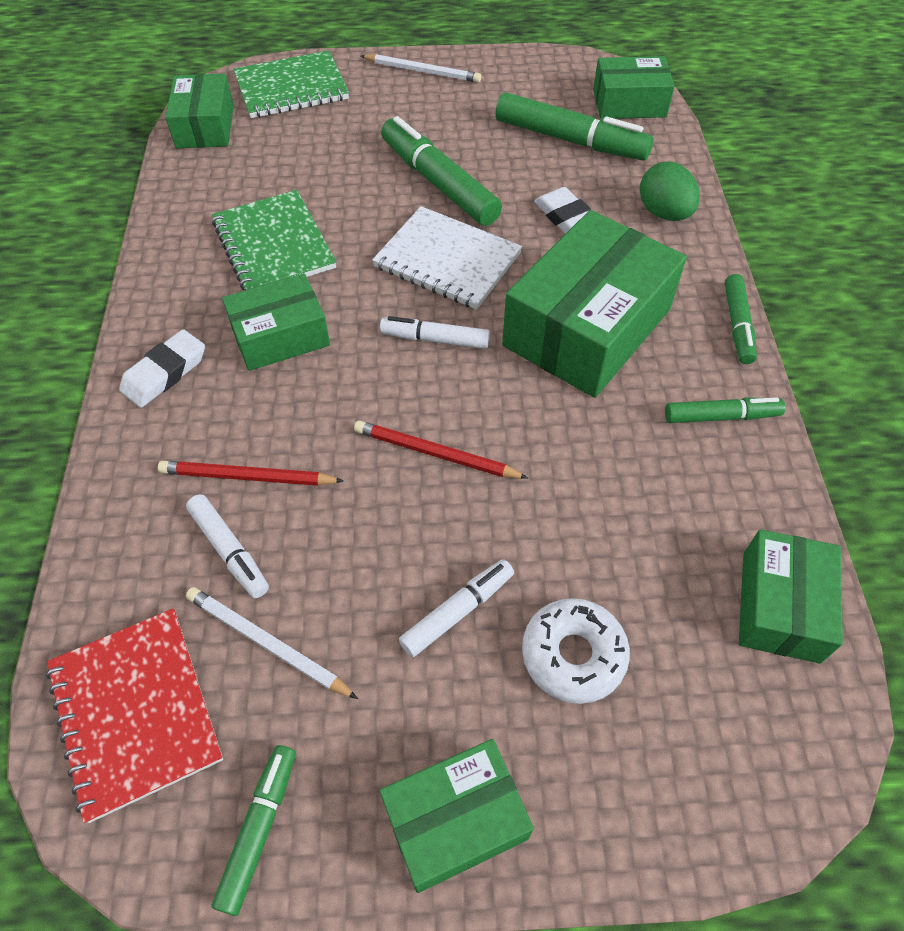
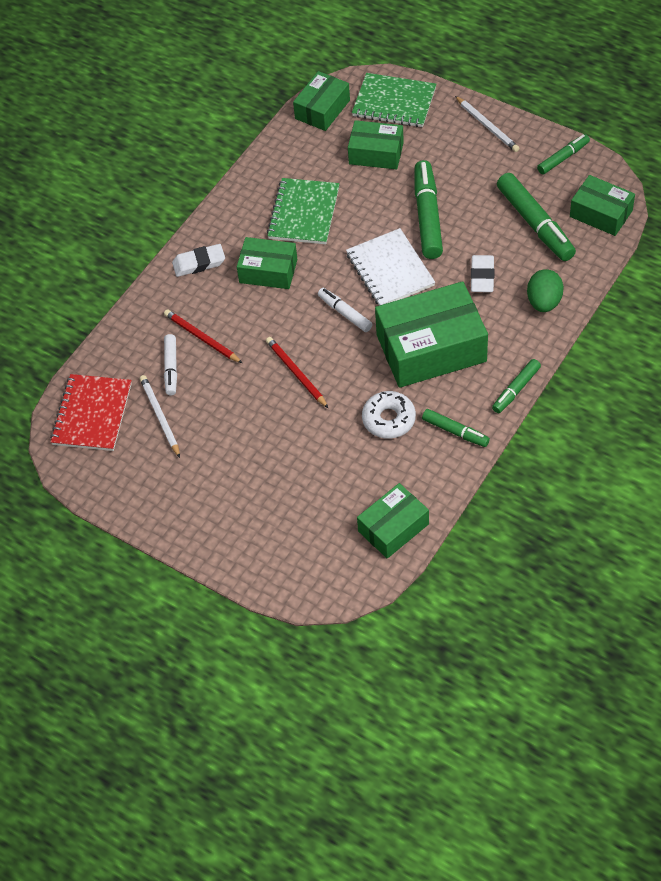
camera: 40 degrees right, 0 degrees up
green marker [212,745,296,916] -> green marker moved to [537,134,590,174]
green box [380,739,534,893] -> green box moved to [348,120,404,169]
white marker [399,559,514,657] -> none
white donut [522,598,630,704] -> white donut moved to [362,391,416,439]

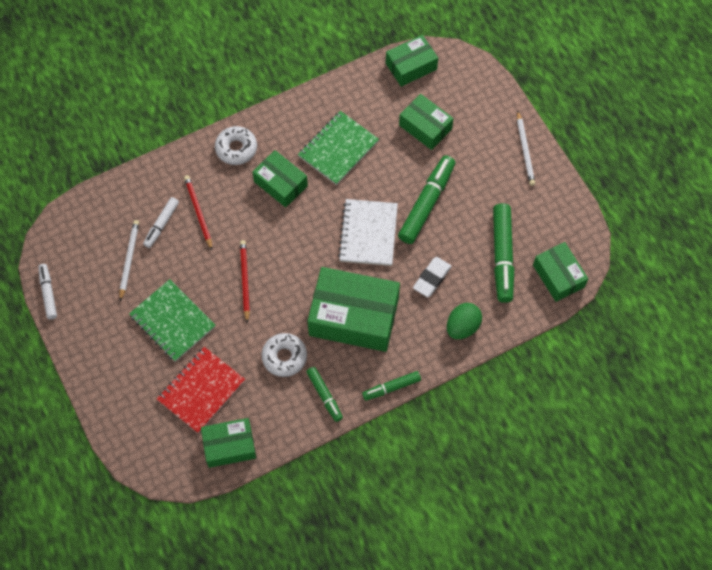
camera: 25 degrees right, 10 degrees up
red notebook [50,374,132,451] -> red notebook moved to [157,347,245,433]
white eraser [172,244,225,277] -> white donut [215,126,257,165]
white marker [318,288,373,332] -> white marker moved to [38,264,57,319]
green notebook [352,73,436,127] -> green notebook moved to [129,279,216,362]
green marker [537,134,590,174] -> none

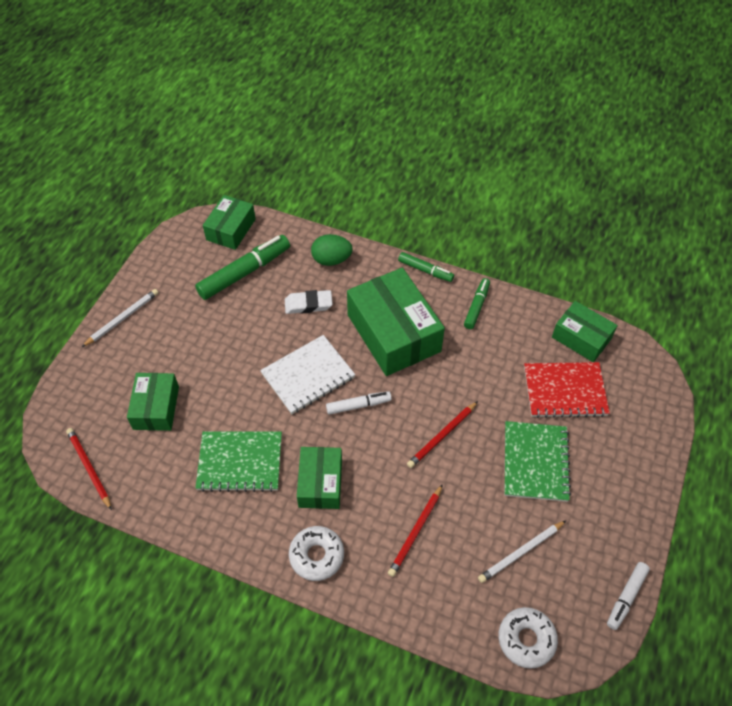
camera: 130 degrees left, 10 degrees down
white marker [143,197,179,248] -> white marker moved to [326,391,392,415]
white donut [262,333,307,377] -> white donut moved to [498,607,558,669]
green box [386,35,438,87] -> red pencil [66,428,112,510]
green marker [398,155,455,244] -> none

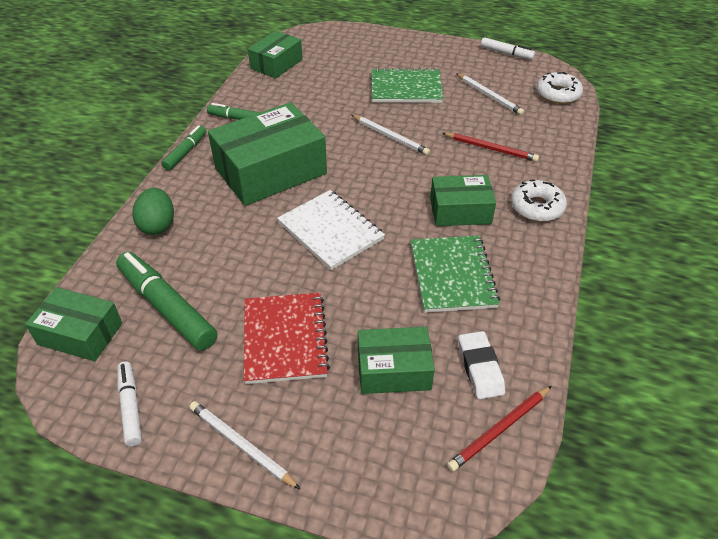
camera: 95 degrees left, 10 degrees down
white eraser [285,290,333,314] -> white eraser moved to [458,331,505,399]
white marker [326,391,392,415] -> white marker moved to [117,361,142,446]
red pencil [407,401,478,468] -> white pencil [352,115,430,155]
red notebook [524,362,610,418] -> red notebook moved to [244,293,330,384]

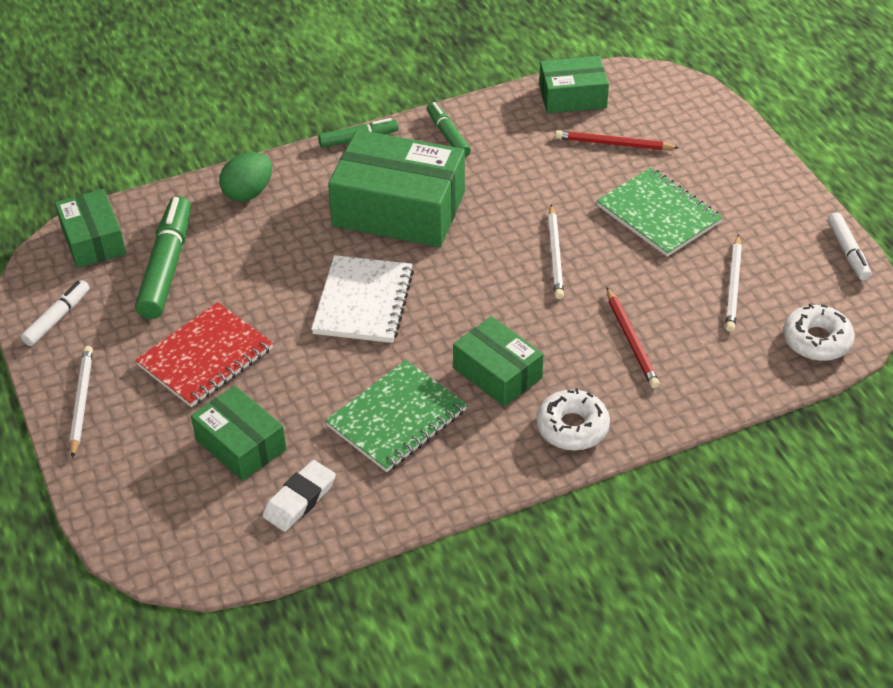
camera: 50 degrees right, 0 degrees up
red pencil [447,386,552,472] -> red pencil moved to [555,130,680,150]

